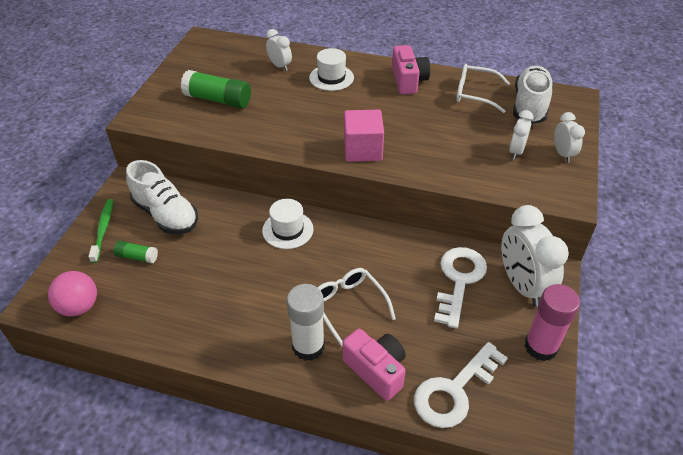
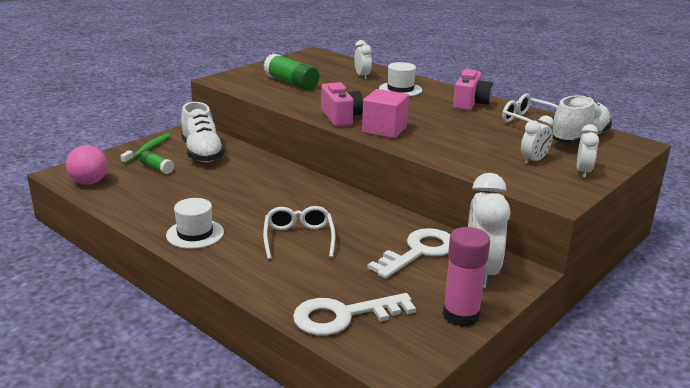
camera: 25 degrees right, 20 degrees down
white hat [262,199,313,249] -> white hat moved to [166,198,224,249]
white glue stick [287,284,325,361] -> none
pink camera [342,329,406,401] -> pink camera moved to [321,82,363,127]

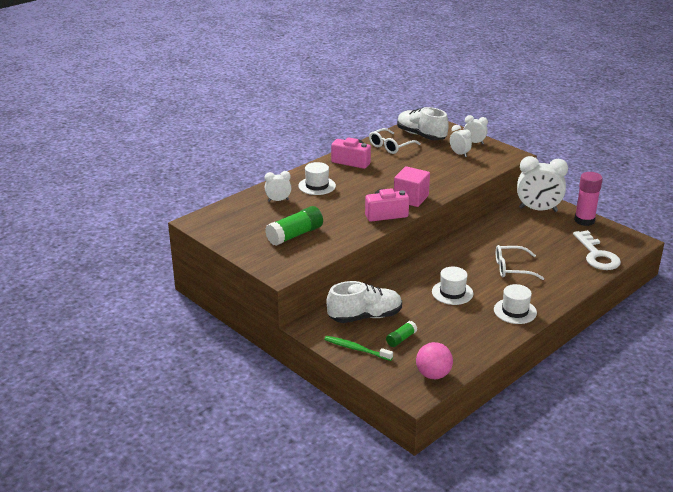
camera: 85 degrees left, 5 degrees up
white key [368,228,451,279] -> none
none -> white hat [432,267,473,305]

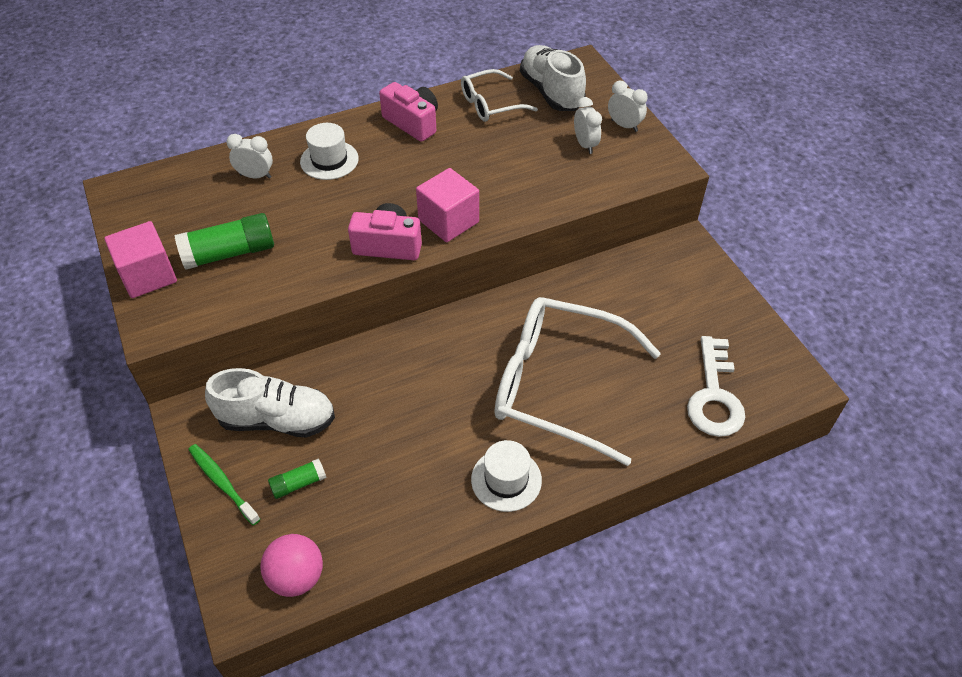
camera: 20 degrees right, 20 degrees up
white hat [432,267,473,305] -> none
white glasses [496,245,545,280] -> white glasses [494,297,661,466], size x1.95
white clock [517,156,568,212] -> none
pink glue stick [574,172,603,226] -> none
none -> pink cube [105,221,177,298]

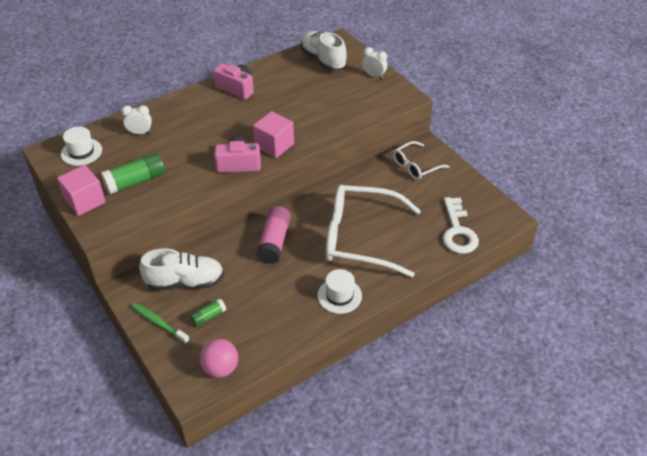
camera: 10 degrees left, 5 degrees down
white hat [300,123,359,180] -> white hat moved to [61,126,102,166]
white glasses [461,69,538,122] -> white glasses moved to [393,141,449,180]
white clock [574,97,602,154] -> none
none -> pink glue stick [256,206,291,264]

